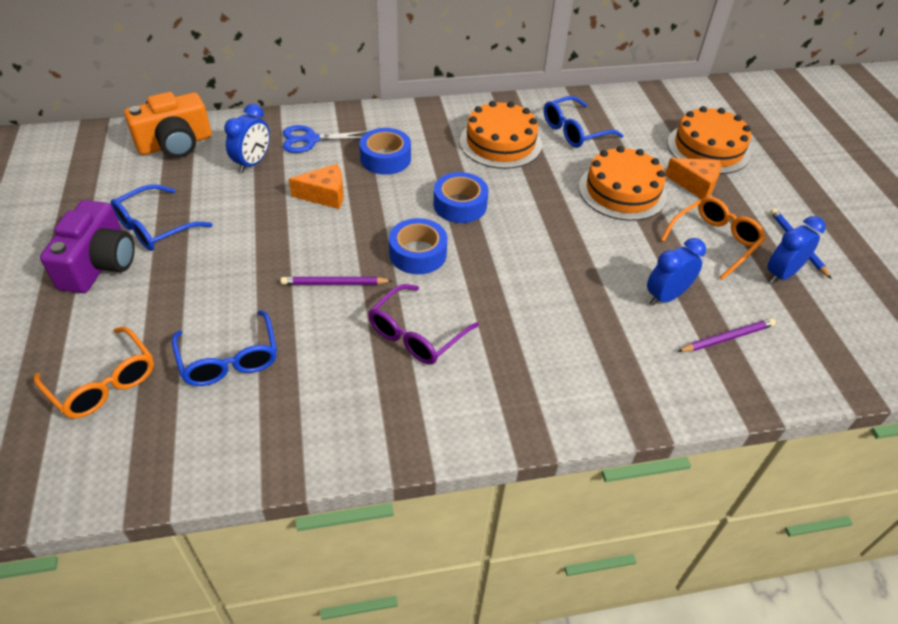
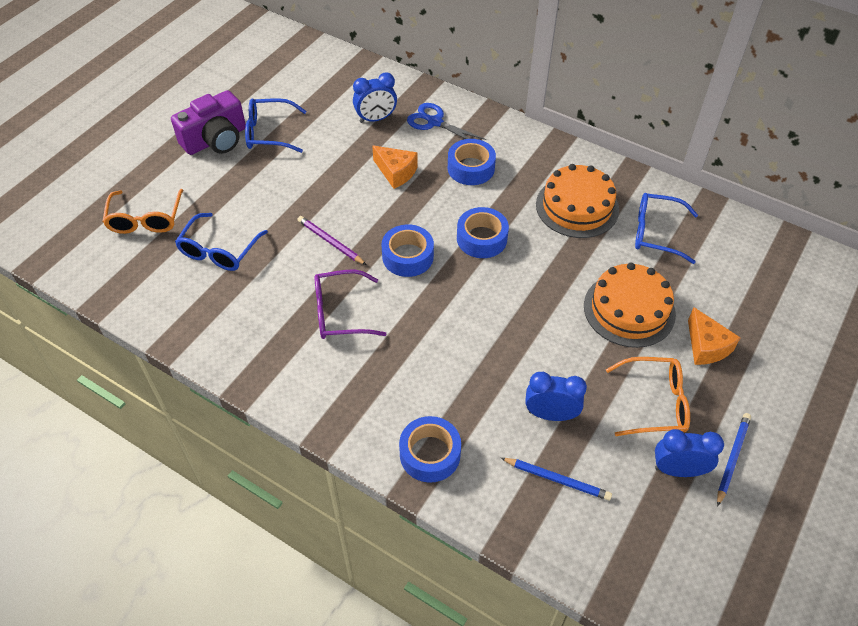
camera: 45 degrees right, 5 degrees up
orange camera [124,92,211,158] -> none
orange cake [667,106,751,174] -> none
purple pencil [677,318,776,352] -> blue pencil [501,458,612,501]
none -> blue tape [399,416,461,483]

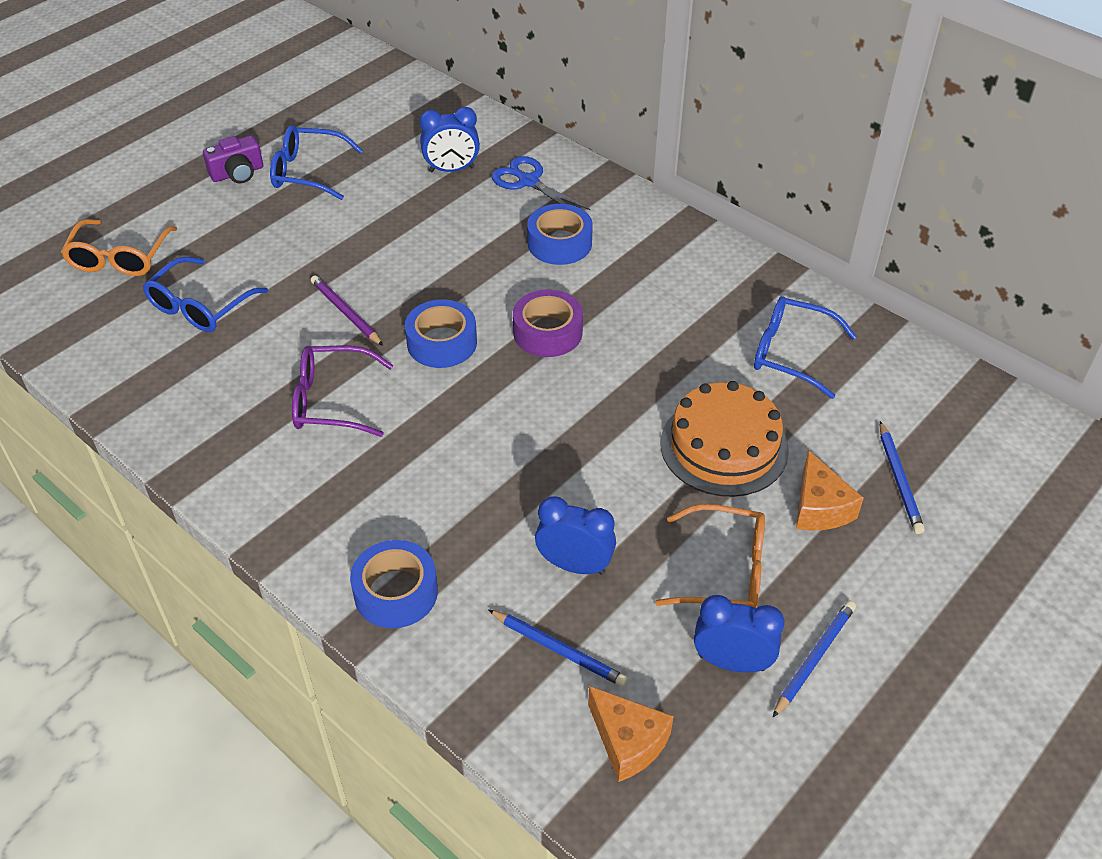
camera: 10 degrees right, 5 degrees down
purple camera [171,90,246,155] -> purple camera [203,135,263,183], size x0.61
orange cheese [372,145,418,189] -> orange cheese moved to [588,686,673,782]
blue tape [457,207,509,258] -> purple tape [513,289,583,357]
orange cake [536,164,619,238] -> none
none -> blue pencil [880,421,925,534]

